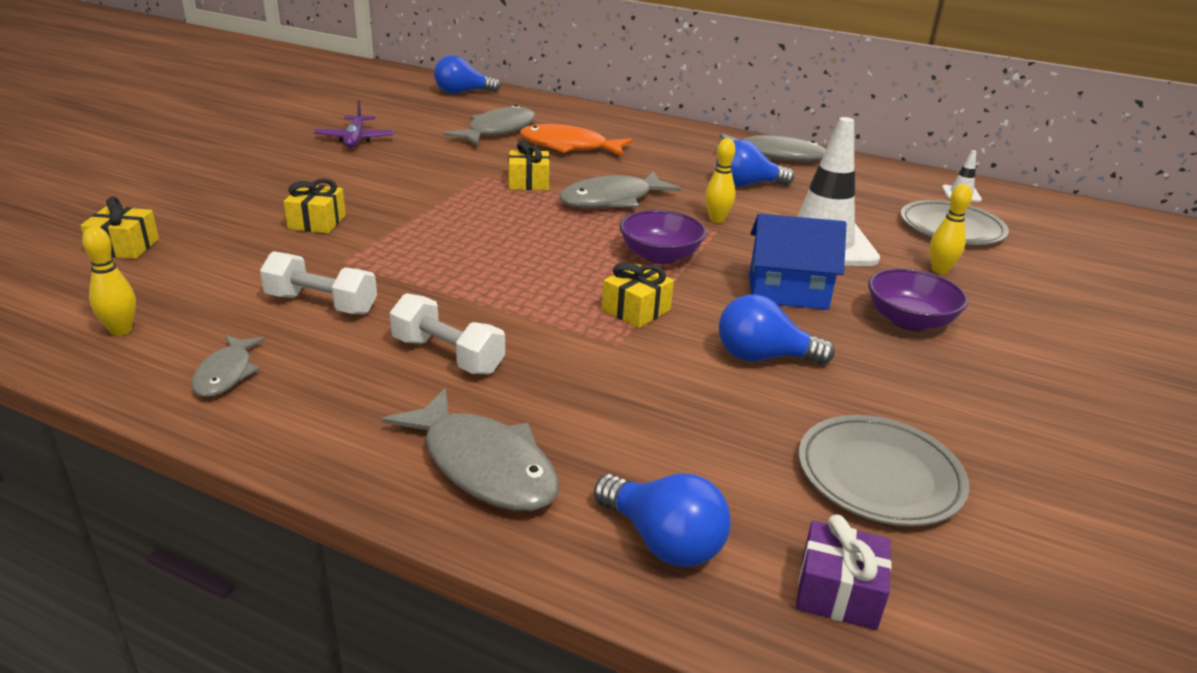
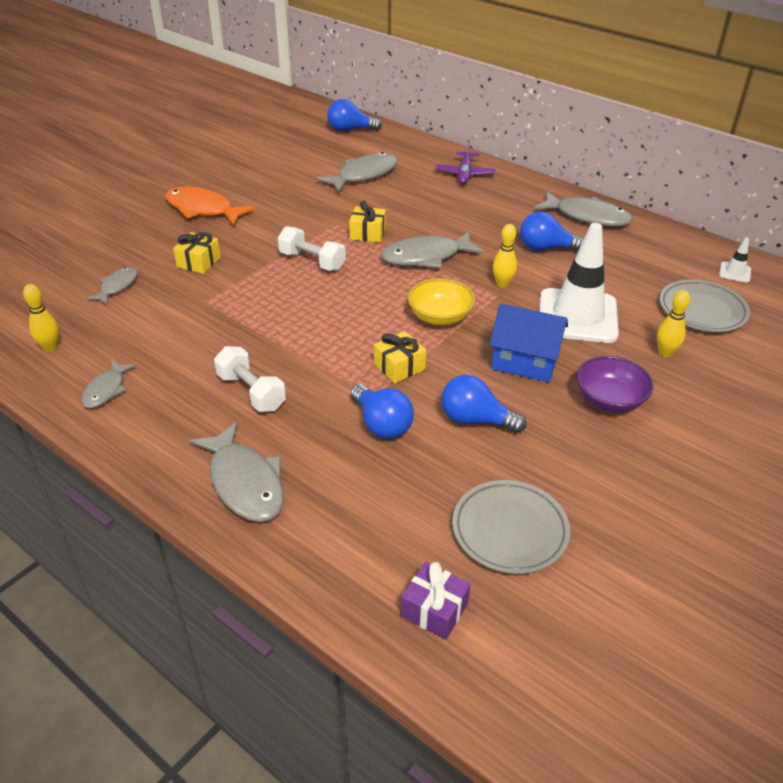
camera: 15 degrees right, 10 degrees up
yellow gift [80,197,159,259] -> none
white dumbbell [260,251,377,314] -> white dumbbell moved to [278,226,346,271]
purple plane [314,100,394,148] -> purple plane moved to [435,140,495,184]
orange fish [520,124,633,156] -> orange fish moved to [165,187,255,225]
blue light bulb [594,473,731,567] -> blue light bulb moved to [351,384,414,439]
purple bowl [620,210,706,264] -> yellow bowl [408,278,475,325]
none -> grey fish [86,267,138,305]

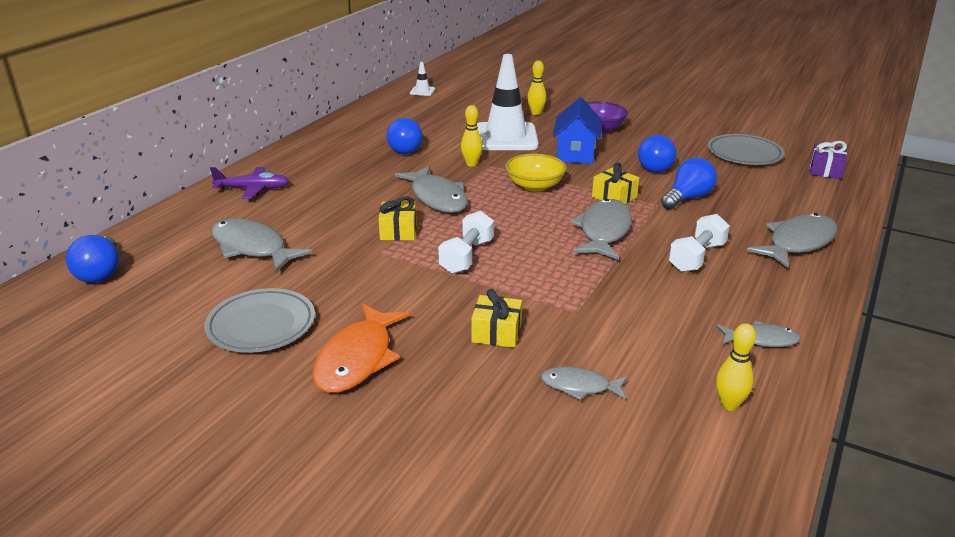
camera: 100 degrees left, 10 degrees down
grey fish [534,191,632,227] -> grey fish moved to [570,199,632,260]
grey plate [659,279,750,332] -> grey plate moved to [204,288,315,353]

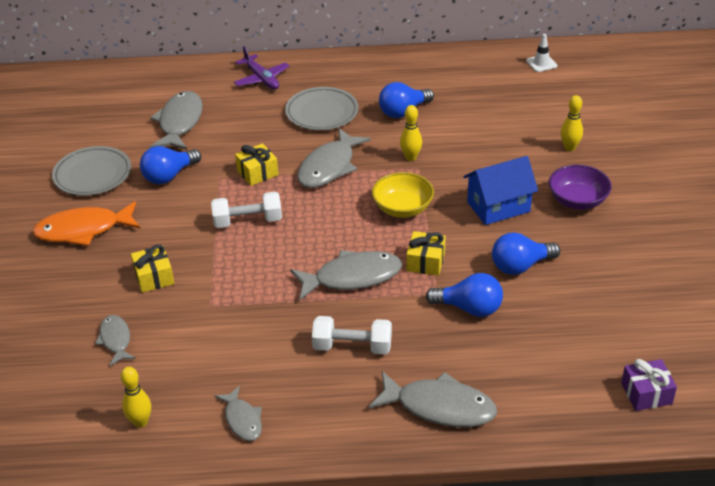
camera: 60 degrees right, 10 degrees up
blue light bulb [66,235,119,283] -> blue light bulb moved to [140,146,201,184]
white traffic cone [476,54,538,150] -> none
grey plate [708,134,785,165] -> grey plate moved to [285,87,359,130]

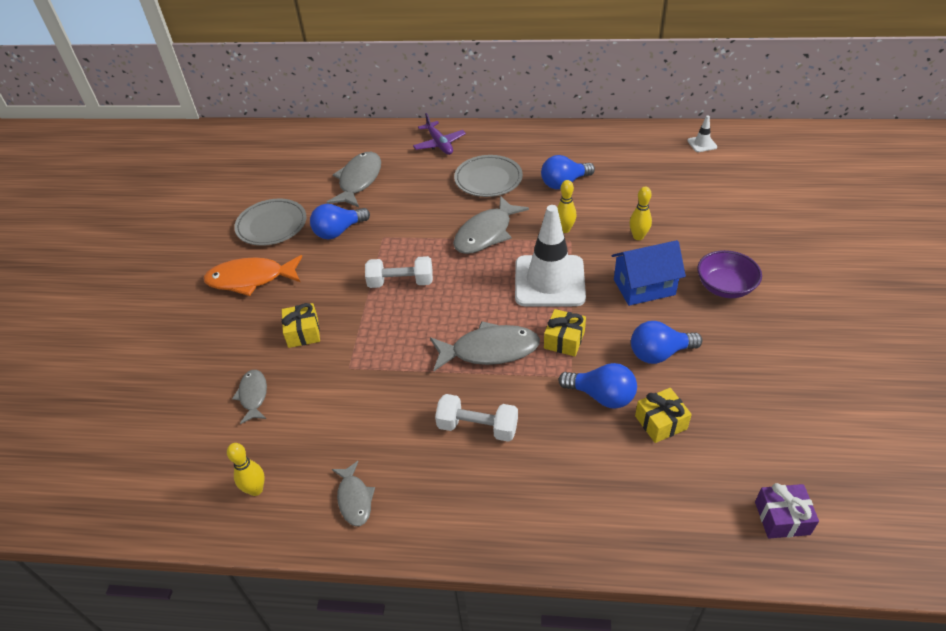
camera: 10 degrees right, 5 degrees up
yellow gift [235,143,278,186] -> yellow gift moved to [635,388,692,443]
grey fish [369,371,497,427] -> none
yellow bowl [372,172,434,218] -> white traffic cone [515,205,586,306]
yellow bowling pin [561,95,583,151] -> yellow bowling pin moved to [629,187,652,240]

